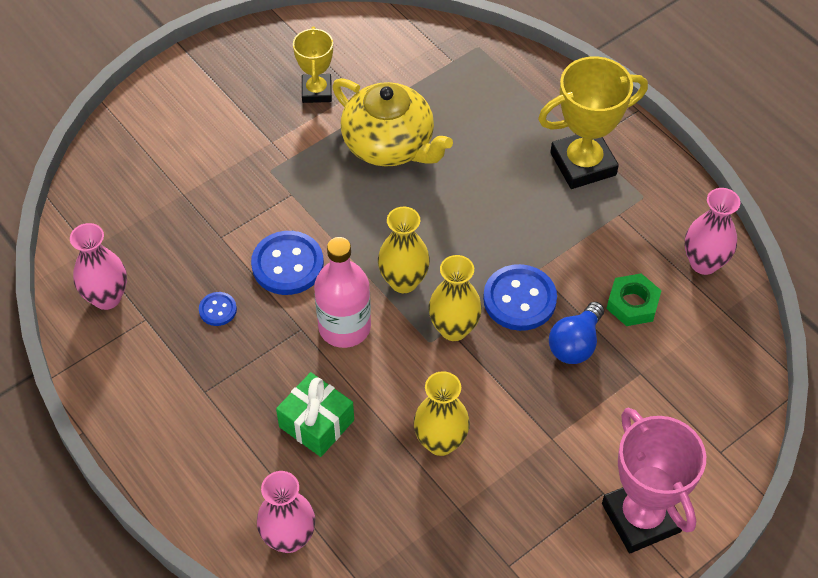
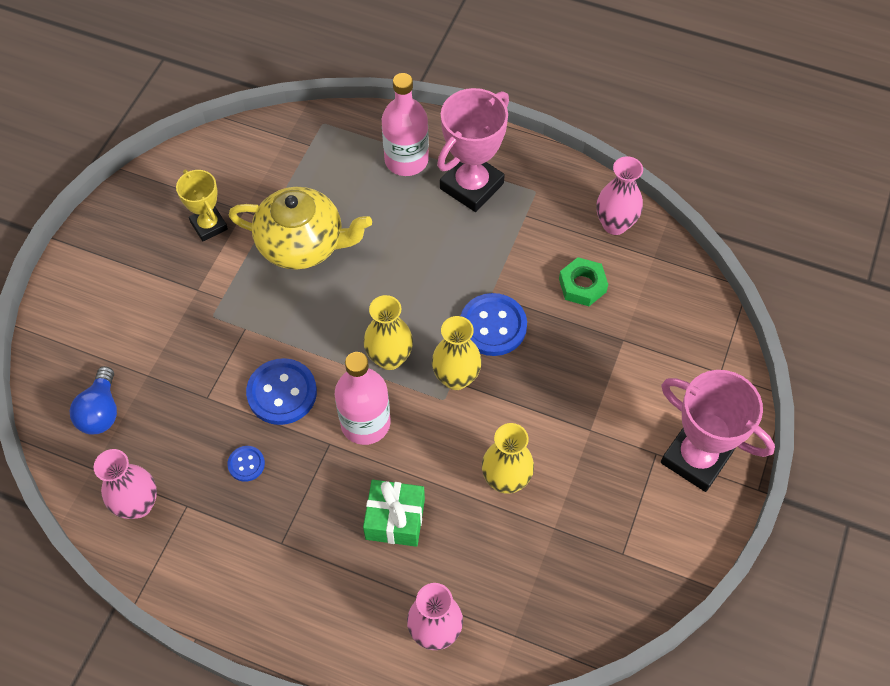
camera: 30 degrees left, 5 degrees up
yellow trophy [538,56,648,189] -> pink trophy [437,88,509,212]
blue light bulb [549,302,604,364] -> blue light bulb moved to [70,366,117,435]
none -> pink bottle [382,73,429,176]

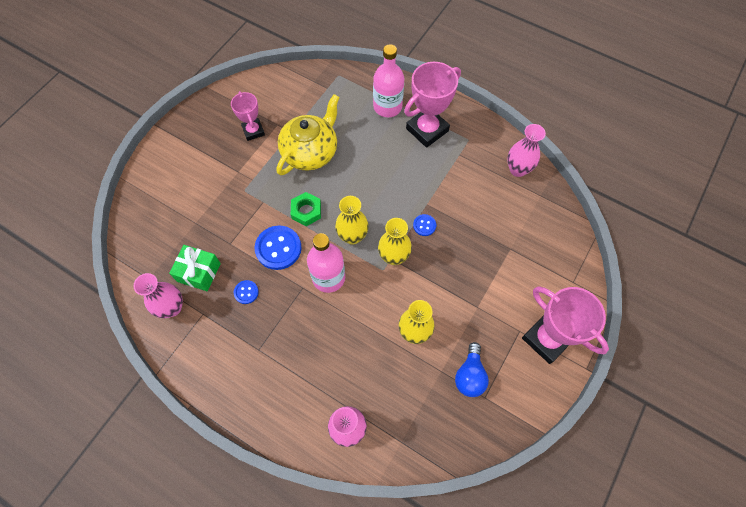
camera: 10 degrees right, 5 degrees up
blue light bulb [70,366,117,435] -> blue light bulb moved to [455,342,489,397]
yellow trophy [176,170,228,242] -> pink trophy [231,91,265,141]
yellow teapot [229,187,372,270] -> yellow teapot turned 75 degrees counterclockwise [277,94,340,175]
green gift [363,480,425,547] -> green gift moved to [169,245,221,291]
blue button [460,293,527,356] -> blue button [413,214,436,236], size x0.51
green nut [559,257,608,306] -> green nut moved to [291,192,321,226]

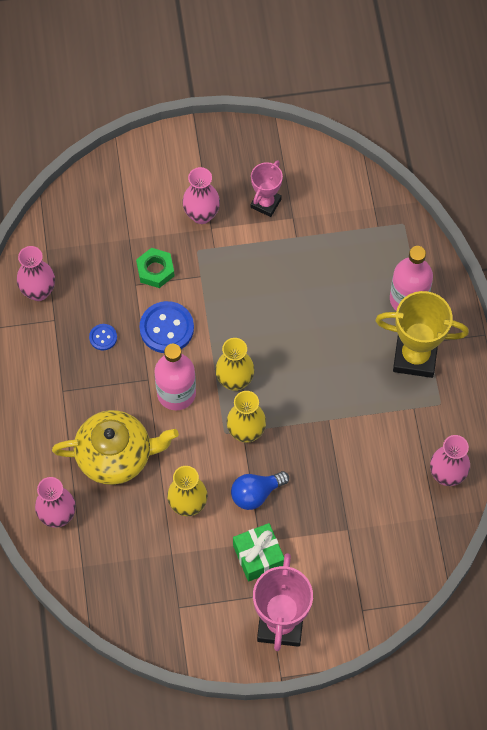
camera: 50 degrees right, 0 degrees up
green gift [169,245,221,291] -> green gift moved to [233,523,284,582]
yellow teapot [277,94,340,175] -> yellow teapot moved to [52,410,179,485]
green nut [291,192,321,226] -> green nut moved to [136,248,174,288]
pink trophy [404,62,461,148] -> yellow trophy [375,291,469,378]
blue button [413,214,436,236] -> none
blue light bulb [455,342,489,397] -> blue light bulb moved to [231,471,289,510]
none -> pink vase [182,167,220,224]

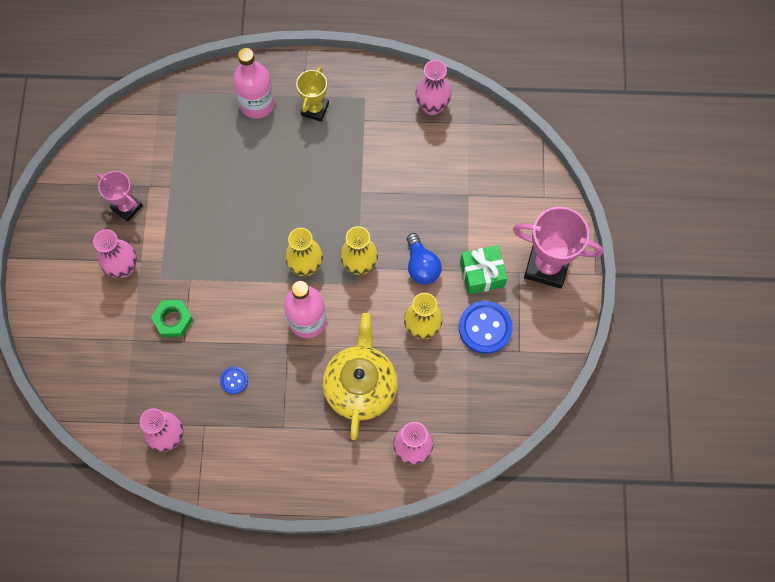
camera: 80 degrees left, 5 degrees up
blue button [139,301,194,353] -> blue button moved to [459,301,513,354]
yellow trophy [375,291,469,378] -> yellow trophy [296,67,329,122], size x0.60

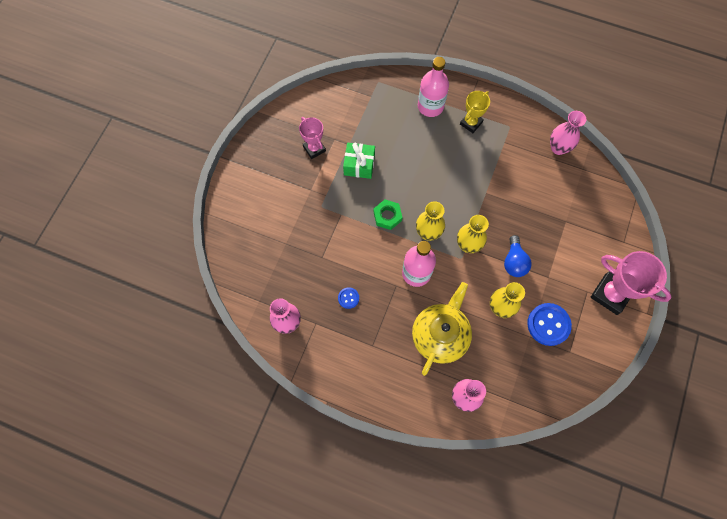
camera: 20 degrees right, 0 degrees up
pink vase [93,229,137,278] -> none
green nut [151,300,193,337] -> green nut moved to [373,200,403,230]
green gift [460,245,507,294] -> green gift moved to [343,143,375,179]

